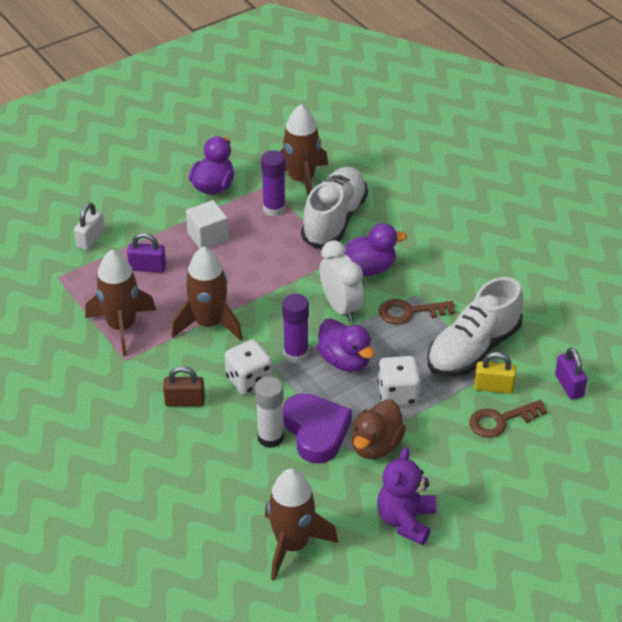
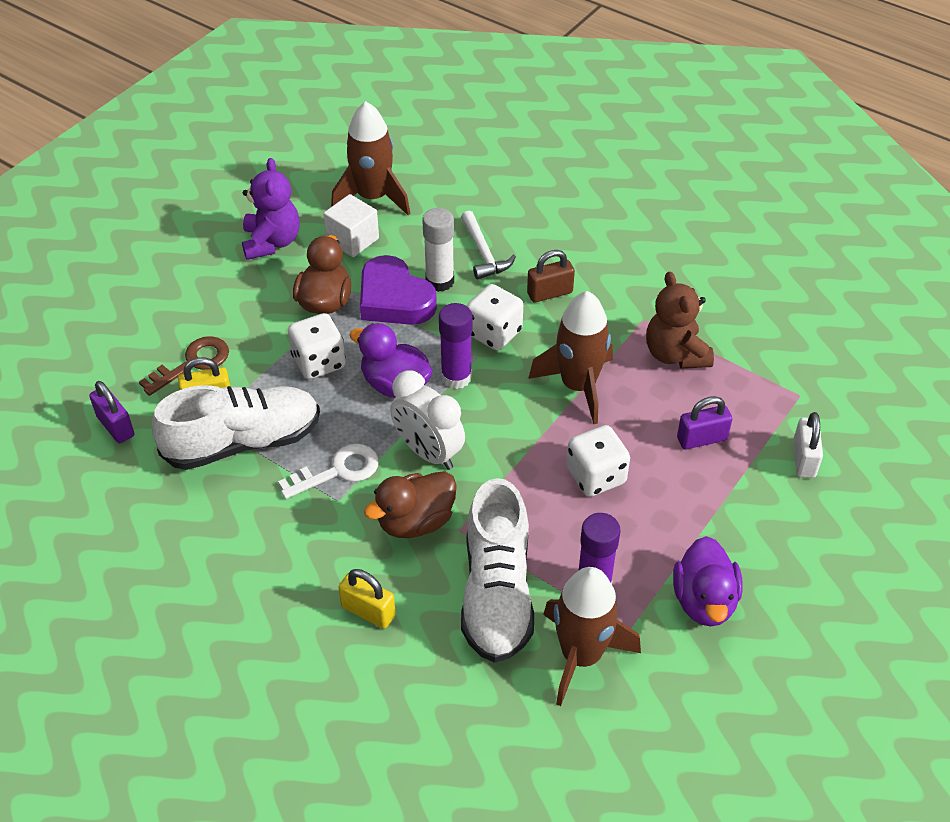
camera: 160 degrees right, 5 degrees up
brown rocket [85,250,156,356] -> brown teddy bear [646,272,714,369]
white cube [186,200,229,249] -> white cube moved to [323,194,379,257]
purple duck [344,223,407,276] -> brown duck [364,471,457,538]
brown key [379,299,455,325] -> white key [278,444,379,499]
white shoe [428,277,523,377] -> white shoe turned 45 degrees clockwise [152,385,320,470]
none -> yellow padlock [338,569,396,629]
none -> white hammer [461,211,516,279]
none -> white dice [566,425,630,497]

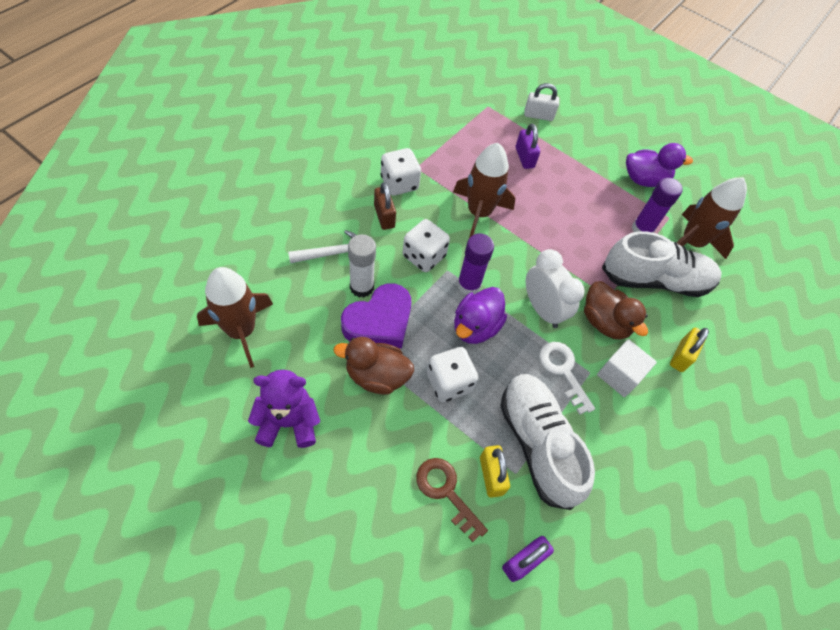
camera: 95 degrees left, 10 degrees up
white cube [323,194,379,257] -> white cube moved to [597,339,657,397]
white clock [390,371,465,470] -> white clock turned 75 degrees counterclockwise [526,249,585,328]
white dice [566,425,630,497] -> white dice moved to [381,148,421,196]
brown teddy bear [646,272,714,369] -> none

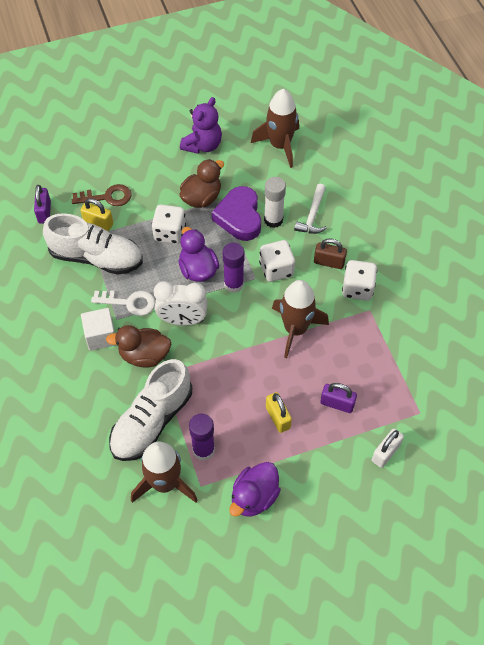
camera: 130 degrees right, 0 degrees up
yellow padlock [670,327,709,372] -> yellow padlock moved to [266,392,292,433]

